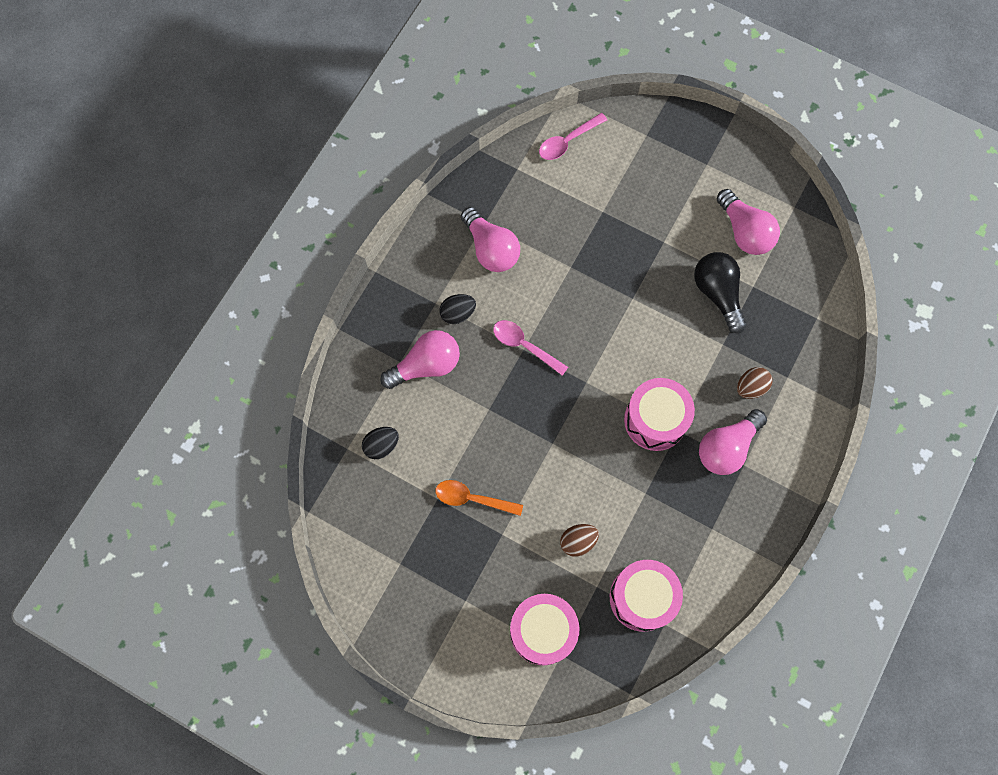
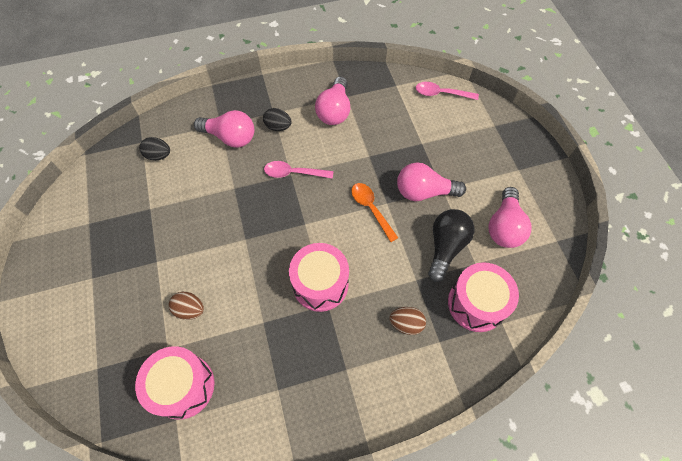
camera: 45 degrees right, 10 degrees down
orange spoon [435,480,523,516] -> orange spoon moved to [351,183,398,242]
pink spoon [493,320,568,376] -> pink spoon turned 75 degrees counterclockwise [264,161,333,179]
pink drum [510,594,580,666] -> pink drum moved to [448,263,519,332]
pink light bulb [699,409,767,475] -> pink light bulb moved to [397,162,466,201]

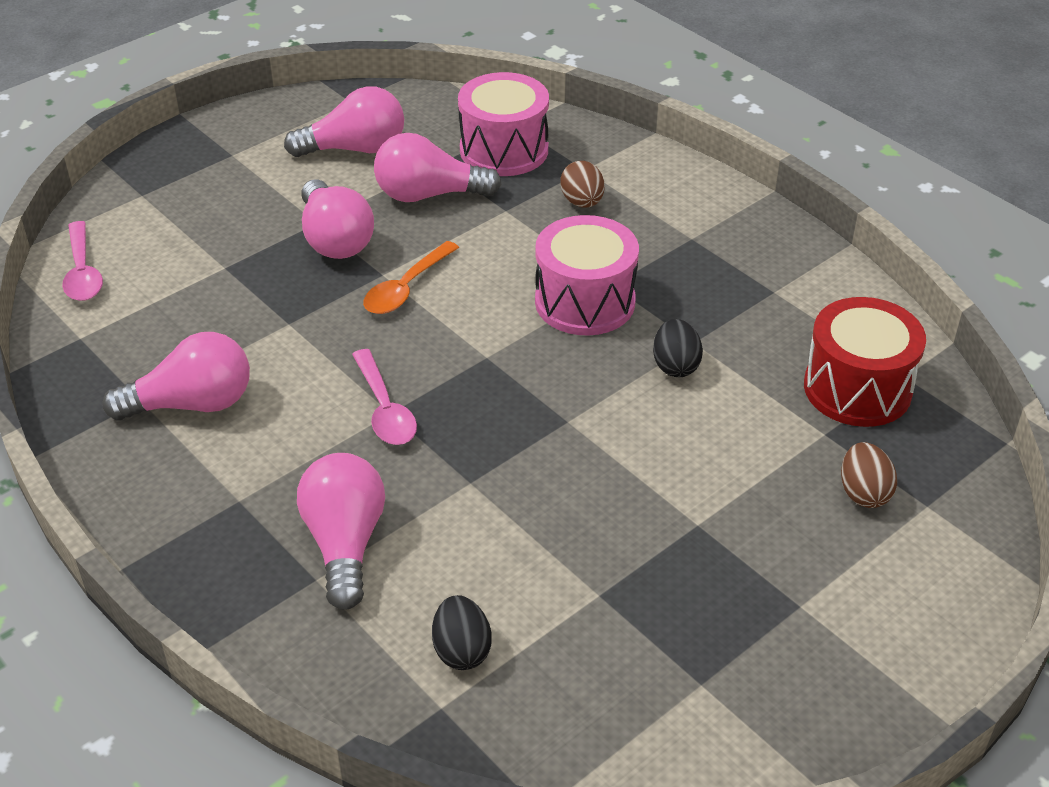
camera: 115 degrees left, 20 degrees down
pink drum [135,346,215,420] -> red drum [804,297,926,427]
brown egg [169,292,204,320] -> brown egg moved to [841,442,897,508]
black egg [263,108,291,131] -> black egg moved to [653,319,703,377]
black light bulb [428,209,475,282] -> pink light bulb [374,133,502,202]

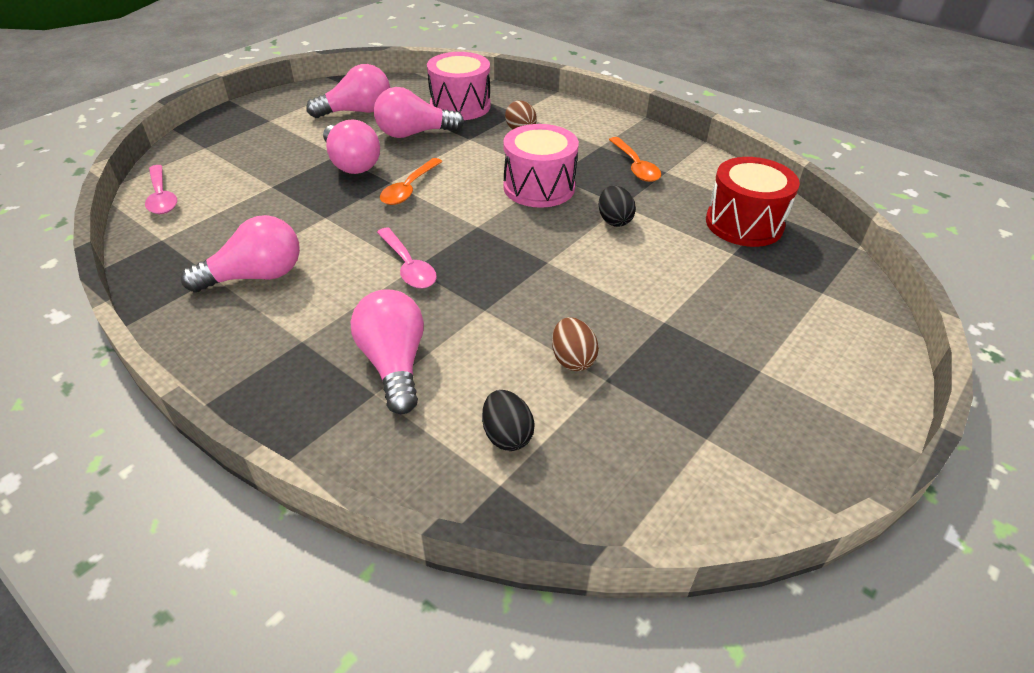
camera: 10 degrees left, 0 degrees up
brown egg [841,442,897,508] -> brown egg moved to [552,317,599,371]
none -> orange spoon [609,137,661,182]

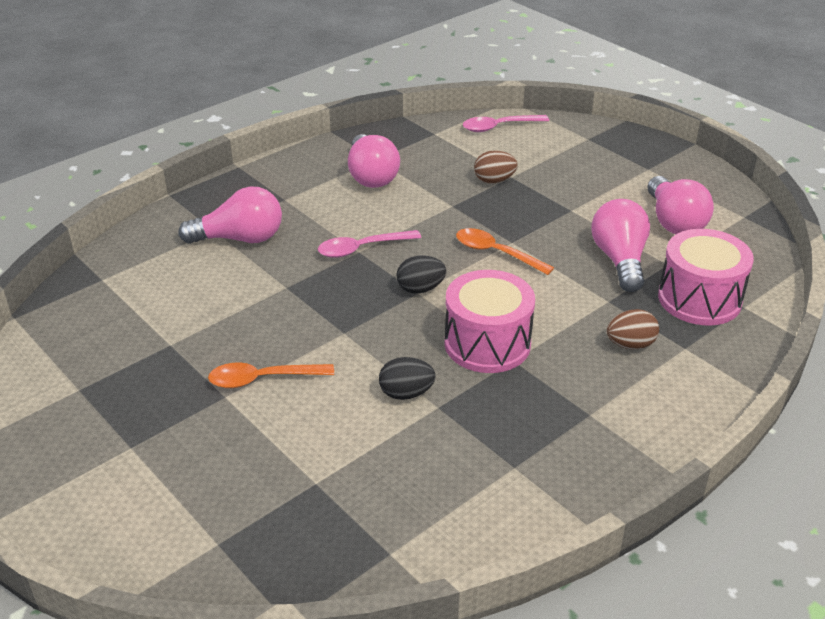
camera: 100 degrees right, 5 degrees down
pink light bulb [323,119,380,174] -> none
black egg [482,390,535,451] -> black egg moved to [396,255,446,294]
brown egg [552,317,599,371] -> brown egg moved to [474,150,518,184]
orange spoon [609,137,661,182] -> orange spoon moved to [208,362,334,388]
red drum [706,157,800,247] -> none

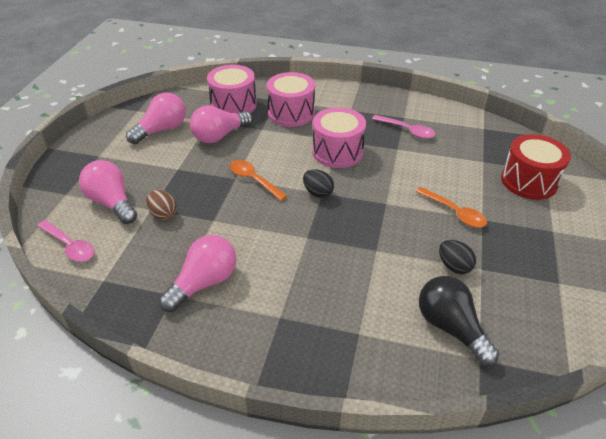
camera: 125 degrees left, 5 degrees up
pink light bulb [178,186,282,244] -> pink light bulb moved to [79,160,137,224]
pink spoon [318,230,421,258] -> pink spoon moved to [372,115,435,139]
black egg [379,357,436,400] -> black egg moved to [439,240,476,274]
orange spoon [456,228,554,275] -> orange spoon turned 135 degrees clockwise [230,160,287,201]
brown egg [607,309,659,350] -> pink drum [267,72,315,127]
none -> black light bulb [419,276,499,366]
none -> red drum [501,134,571,200]

